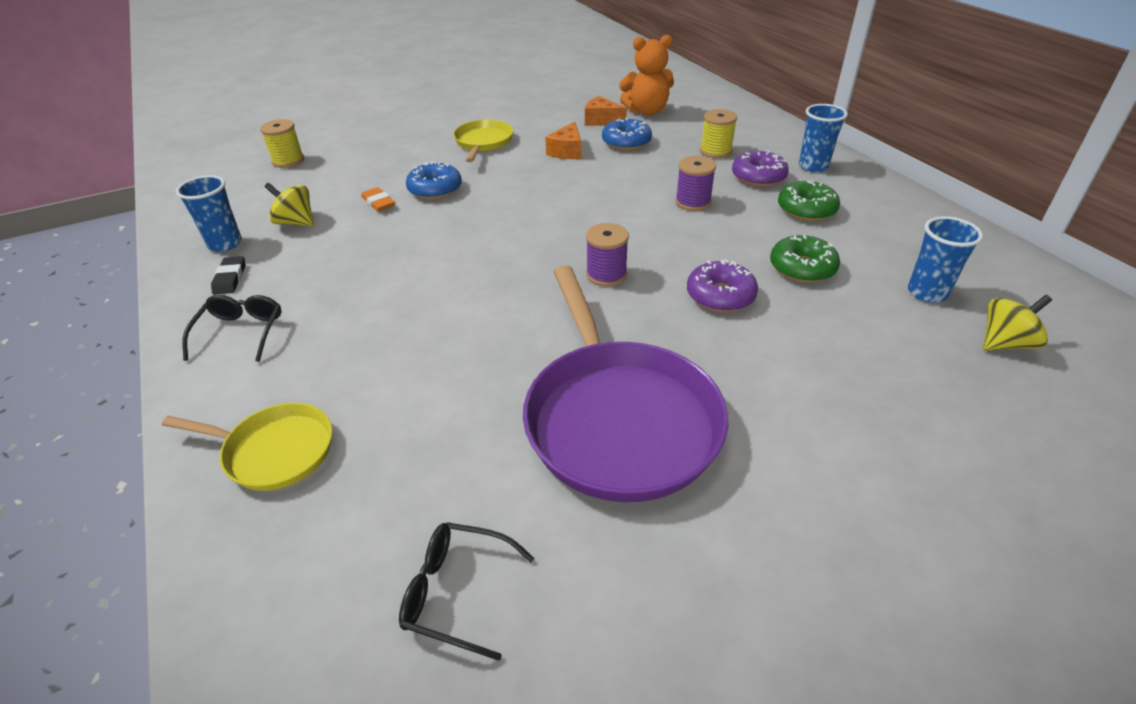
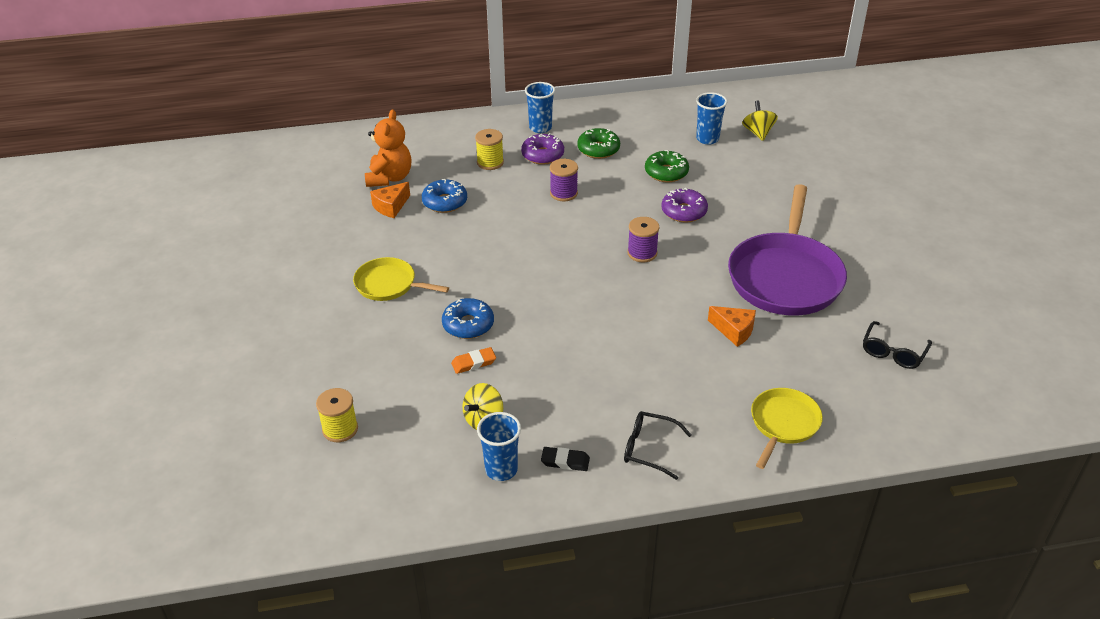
camera: 75 degrees left, 0 degrees up
purple pan [523,265,728,502] -> purple pan turned 105 degrees clockwise [728,184,847,315]
orange cheese [545,122,581,159] -> orange cheese moved to [708,306,756,347]

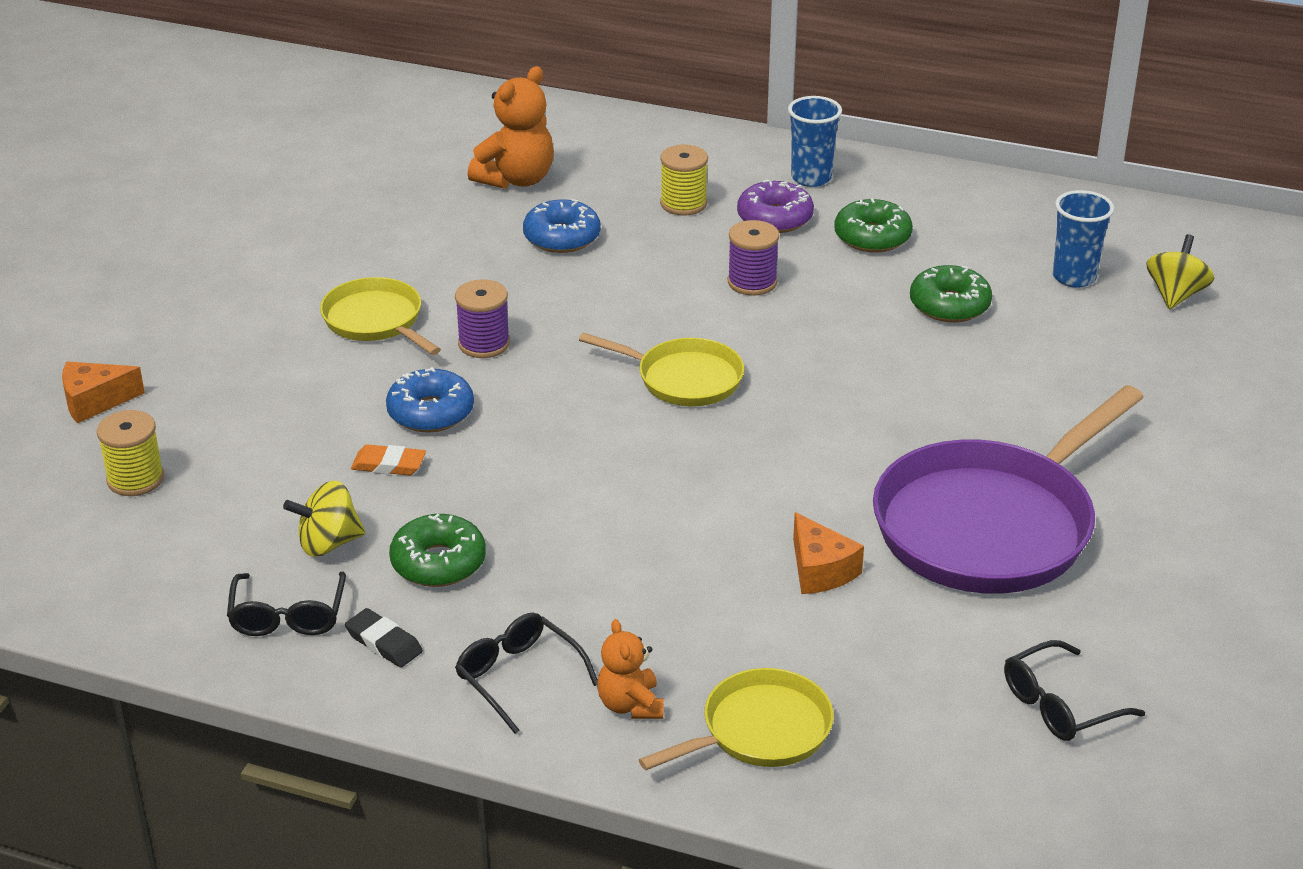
camera: 30 degrees right, 5 degrees down
orange cheese [370,182,410,218] -> orange cheese moved to [62,361,145,423]
blue cup [477,412,521,481] -> black glasses [227,572,346,636]
purple spool [627,217,659,262] -> purple spool moved to [455,280,510,358]
purple donut [661,188,708,223] -> none
none -> green donut [389,514,486,587]
none -> yellow pan [579,333,744,406]
none -> orange teddy bear [597,619,664,719]

